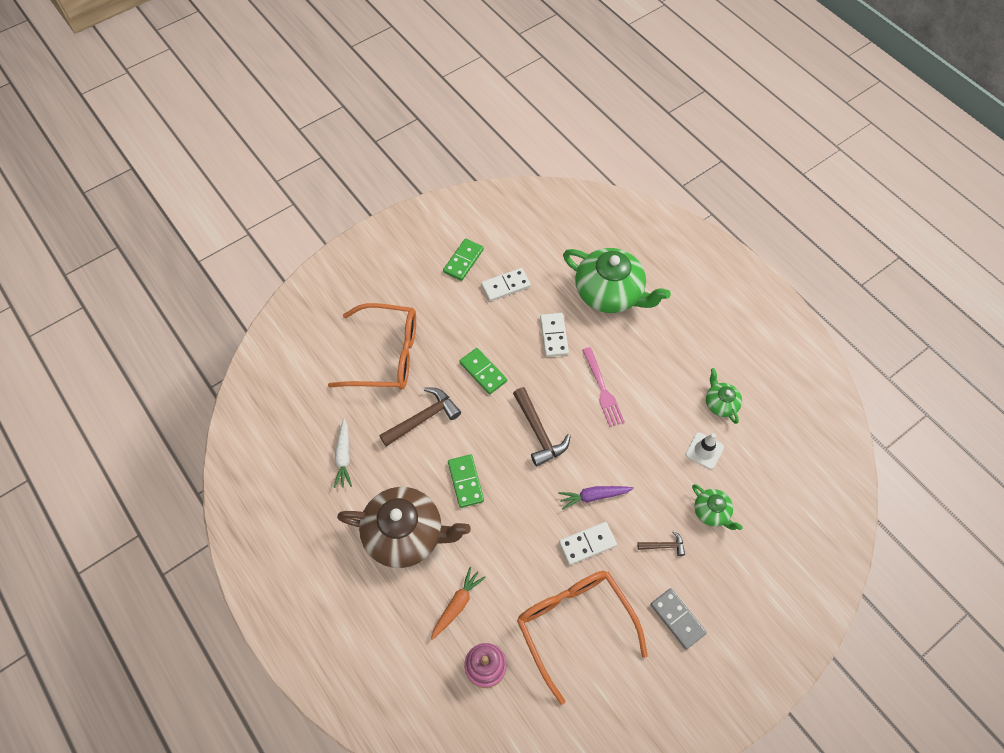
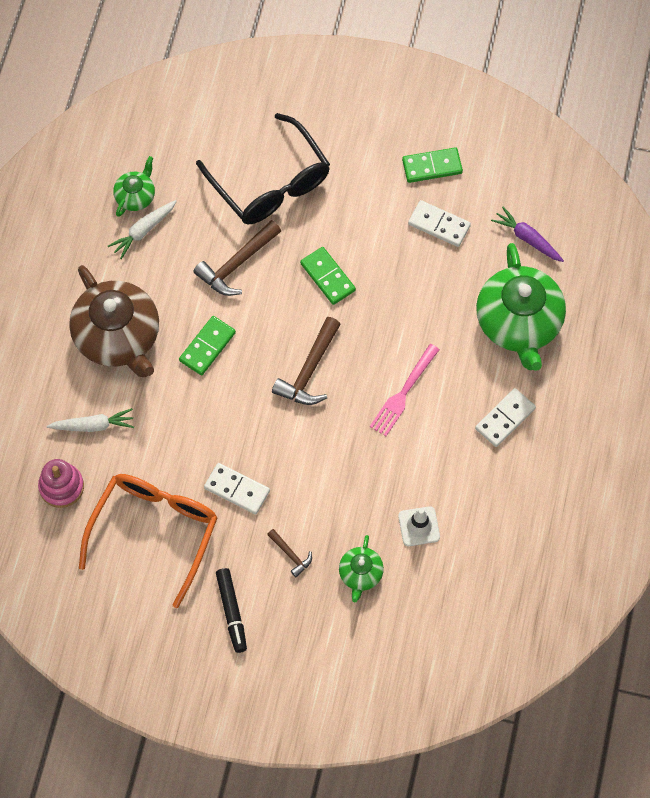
camera: 50 degrees right, 5 degrees up
orange glasses [328,303,416,390] -> black glasses [196,113,330,224]
brown hammer [379,388,461,447] -> brown hammer turned 120 degrees clockwise [193,220,281,296]
orange carrot [431,567,486,640] -> white carrot [46,408,134,432]
green domino [460,348,507,394] -> green domino turned 45 degrees counterclockwise [300,247,356,305]
white domino [540,313,569,357] -> white domino moved to [475,388,536,447]
purple carrot [558,486,634,510] -> purple carrot moved to [491,207,564,262]
grey domino [651,588,707,650] -> black marker [216,568,247,653]
green teapot [706,368,742,424] -> green teapot moved to [113,156,155,217]

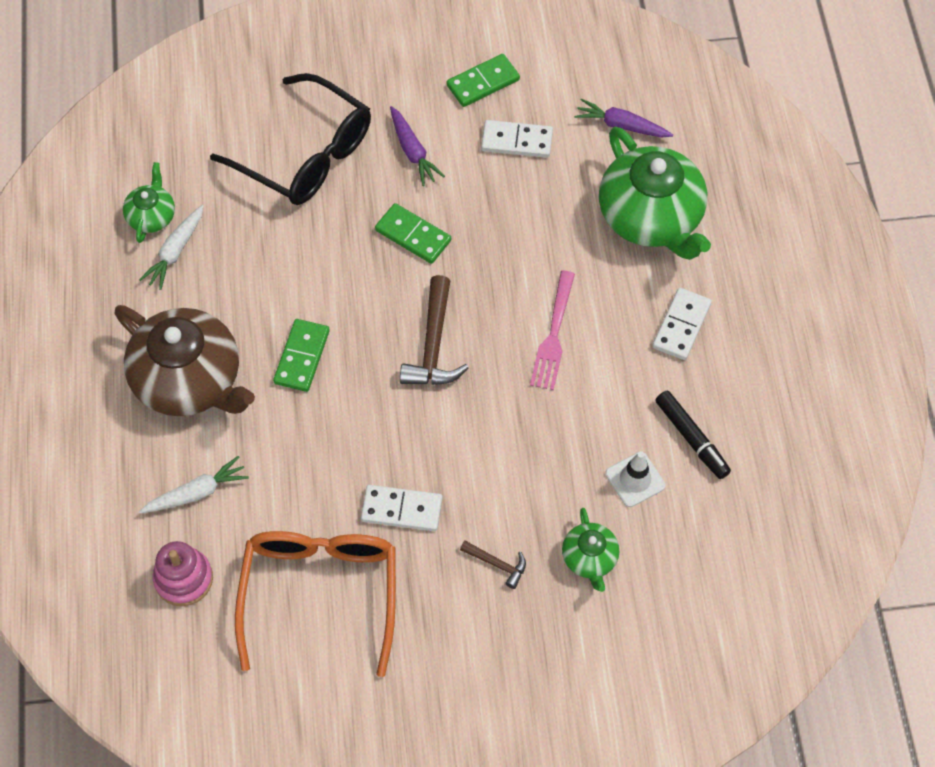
camera: 20 degrees left, 5 degrees down
brown hammer [193,220,281,296] -> none
black marker [216,568,247,653] -> black marker moved to [655,391,731,479]
none -> purple carrot [390,106,445,186]

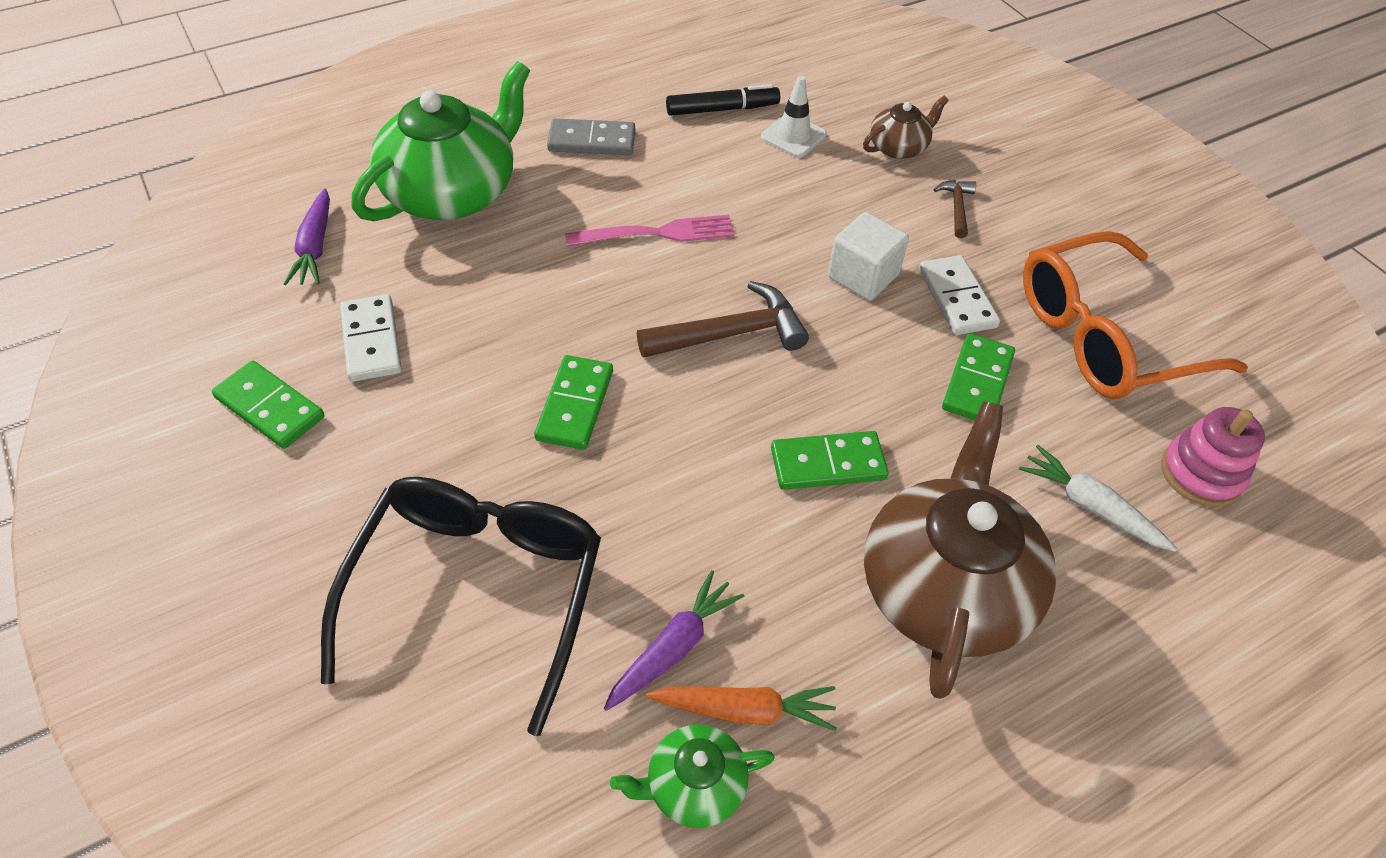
camera: 115 degrees left, 10 degrees down
white carrot [139,205,204,290] -> orange carrot [646,686,837,731]
purple carrot [390,106,445,186] -> purple carrot moved to [604,570,744,711]
green teapot [562,508,619,592] -> brown teapot [863,96,949,159]
white domino [652,288,712,360] -> grey domino [547,118,635,155]
black marker [655,391,731,479] -> black marker turned 45 degrees clockwise [666,84,780,116]
none -> white cube [828,212,909,301]
none -> green domino [942,333,1015,420]

